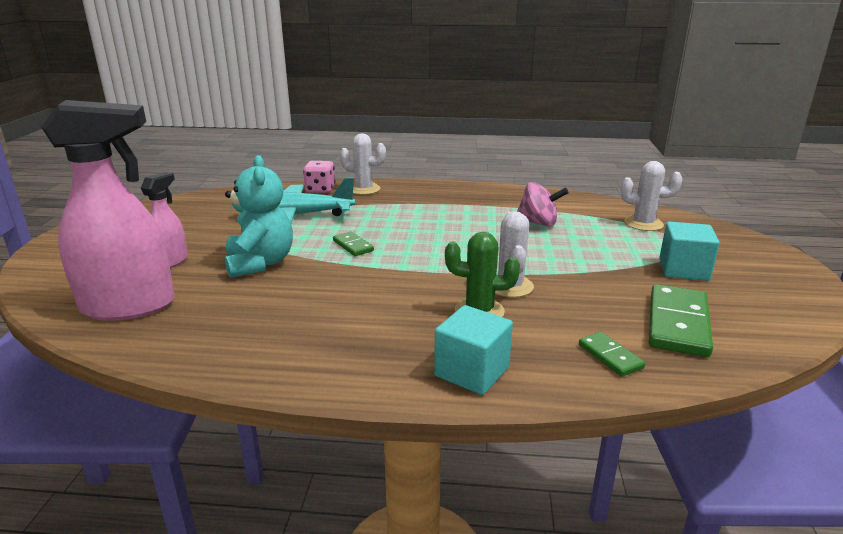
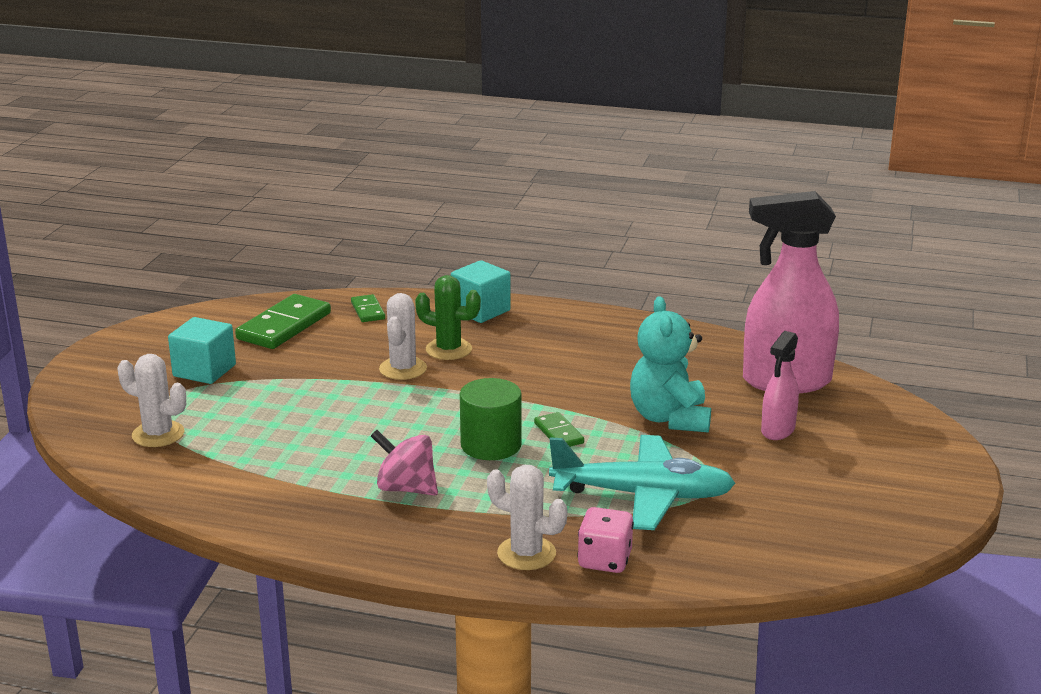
camera: 170 degrees left, 0 degrees up
pink spinning top [517,182,569,227] -> pink spinning top moved to [371,430,438,496]
none -> green cylinder [460,378,522,460]

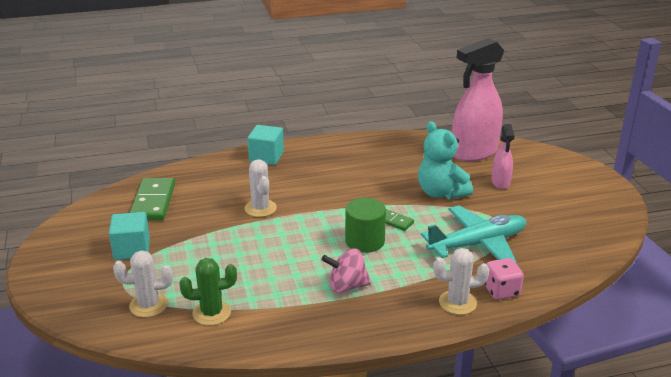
camera: 30 degrees left, 5 degrees up
green domino [351,294,385,322] -> none
green cactus [415,275,481,360] -> green cactus moved to [179,258,237,326]

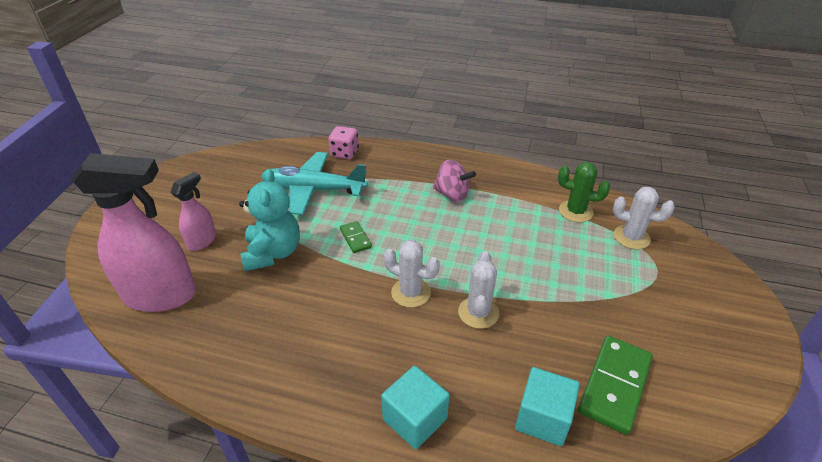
camera: 150 degrees left, 10 degrees up
turquoise cube [109,212,150,260] -> turquoise cube moved to [515,367,580,446]
green cylinder [345,198,386,253] -> none
white cactus [433,248,489,315] -> white cactus moved to [384,240,440,308]

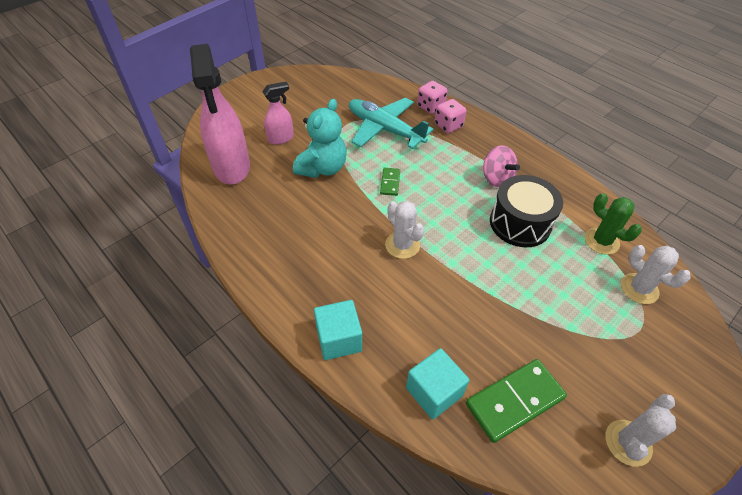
camera: 30 degrees right, 10 degrees up
pink spray bottle [71,153,196,312] -> pink spray bottle turned 45 degrees clockwise [190,44,250,185]
white cactus [458,251,499,329] -> white cactus moved to [606,394,676,467]
none -> pink dice [434,99,467,133]
none -> black drum [490,175,563,247]

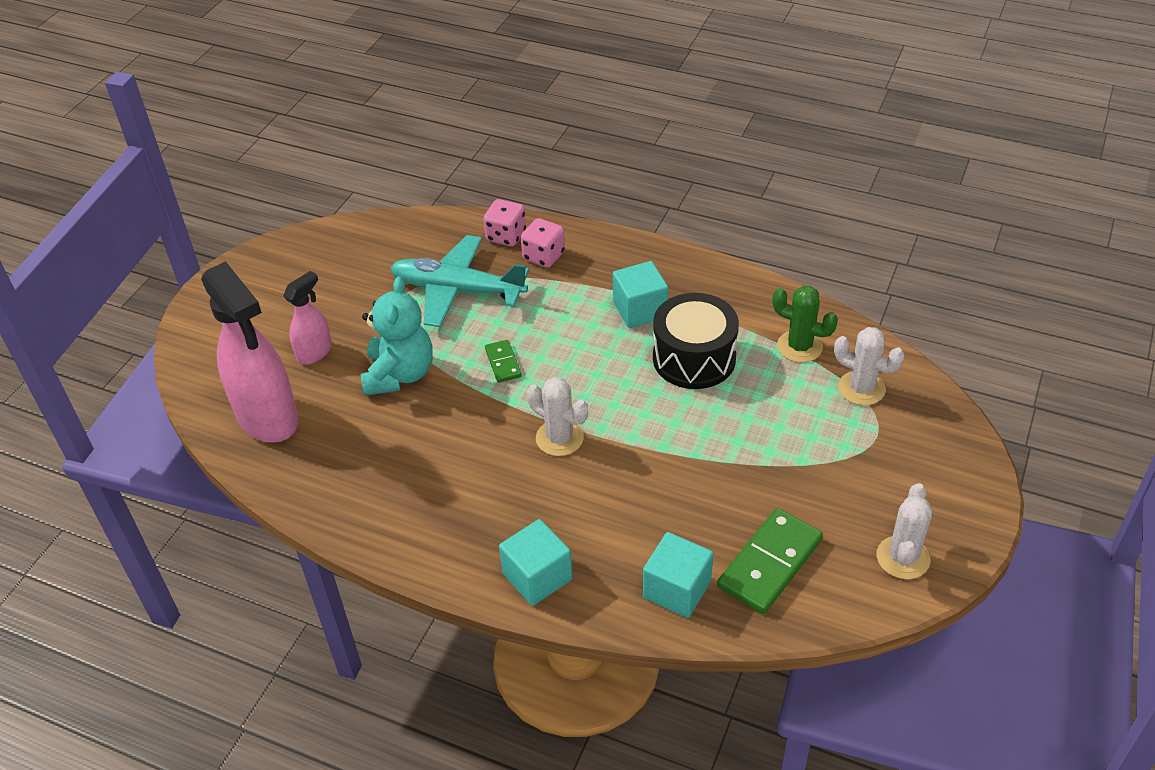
camera: 20 degrees left, 5 degrees down
pink spinning top [483,146,520,188] -> turquoise cube [613,261,668,328]

